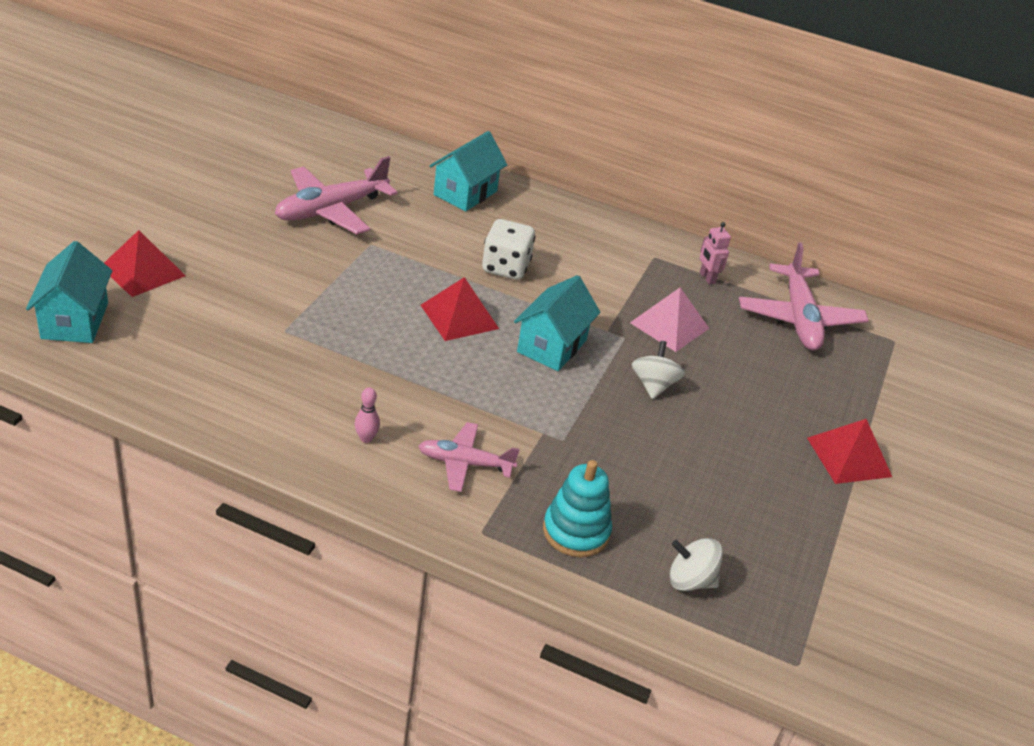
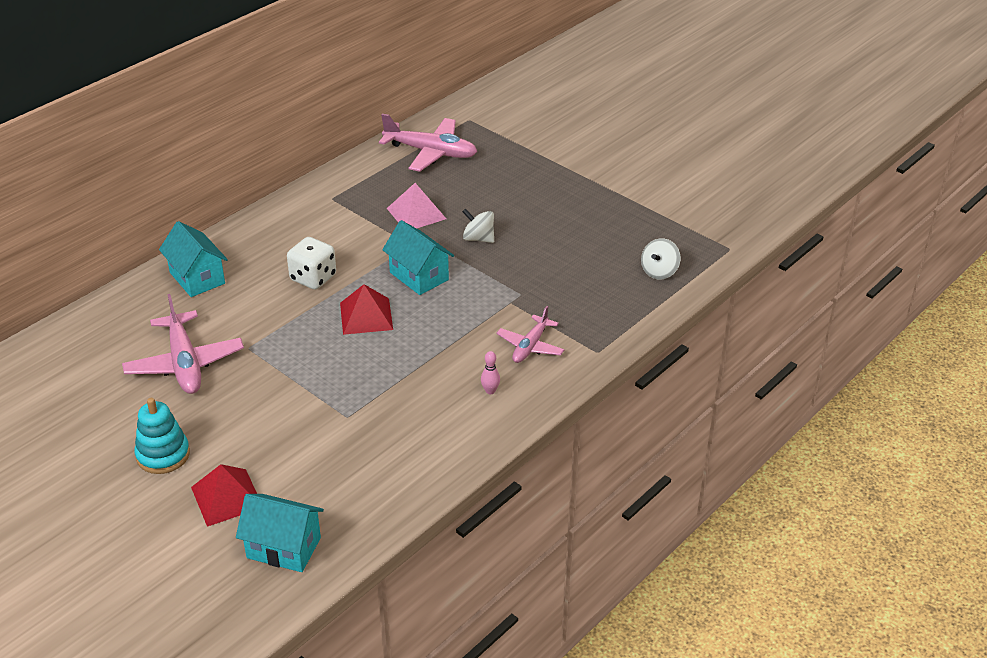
camera: 65 degrees left, 0 degrees up
turquoise stacking toy [543,460,612,557] -> turquoise stacking toy moved to [135,398,190,474]
pink robot [700,222,731,285] -> none
red pyramid [807,419,892,484] -> none

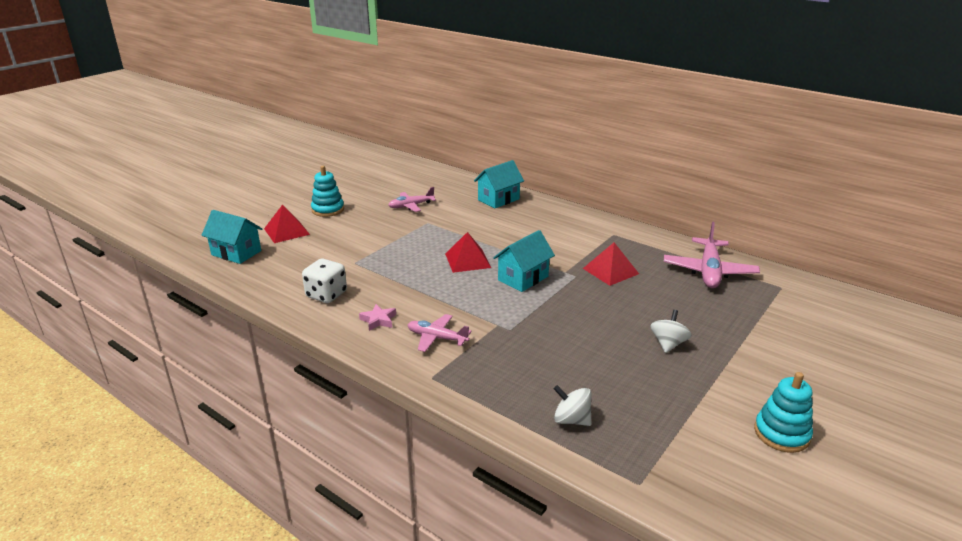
camera: 85 degrees right, 10 degrees down
pink plane [122,294,244,394] -> pink plane [388,187,436,212], size x0.61
turquoise house [236,494,324,572] -> turquoise house turned 75 degrees counterclockwise [201,210,262,264]
white dice [287,237,336,290] -> white dice moved to [302,259,347,303]
pink pyramid [387,183,446,228] -> red pyramid [583,243,639,286]
white spinning top [462,208,494,243] -> white spinning top moved to [650,310,692,353]
pink bowling pin [481,351,500,394] -> pink star [359,304,396,331]
none -> turquoise stacking toy [754,372,813,453]

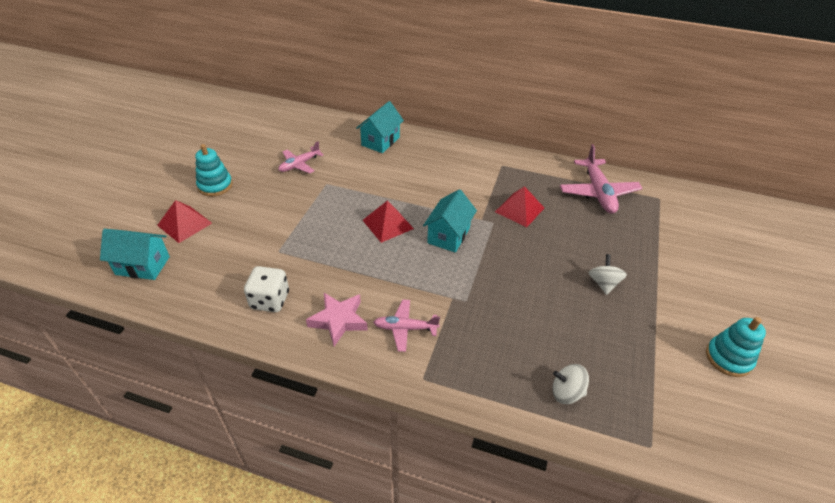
camera: 20 degrees left, 15 degrees up
pink star [359,304,396,331] -> pink star [306,293,368,346], size x1.62

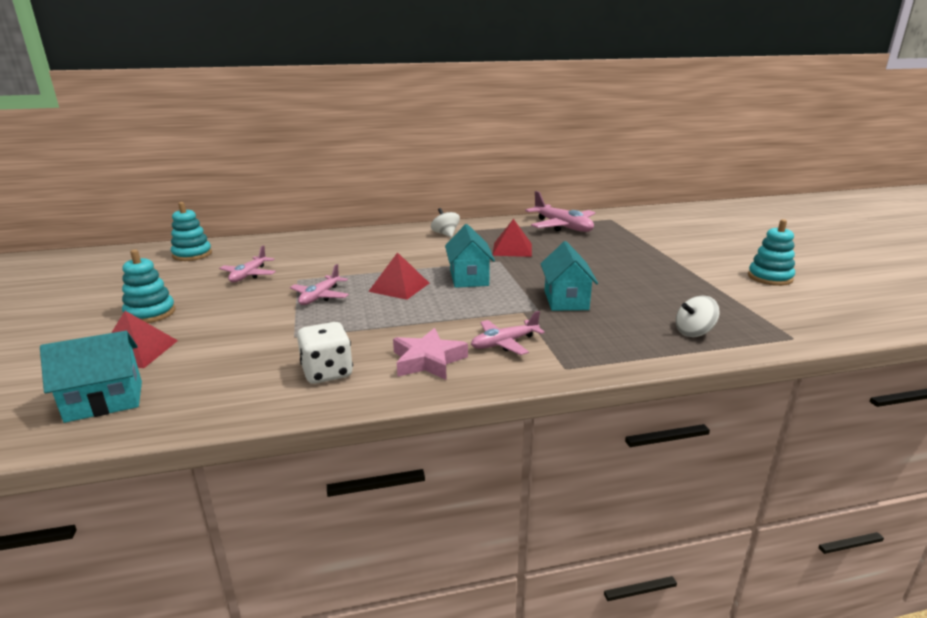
camera: 30 degrees left, 20 degrees down
turquoise house [356,101,404,153] -> turquoise house moved to [541,241,598,311]
white spinning top [588,254,627,295] -> white spinning top moved to [431,208,460,237]
none -> turquoise stacking toy [171,202,212,261]
none -> pink plane [290,264,349,305]

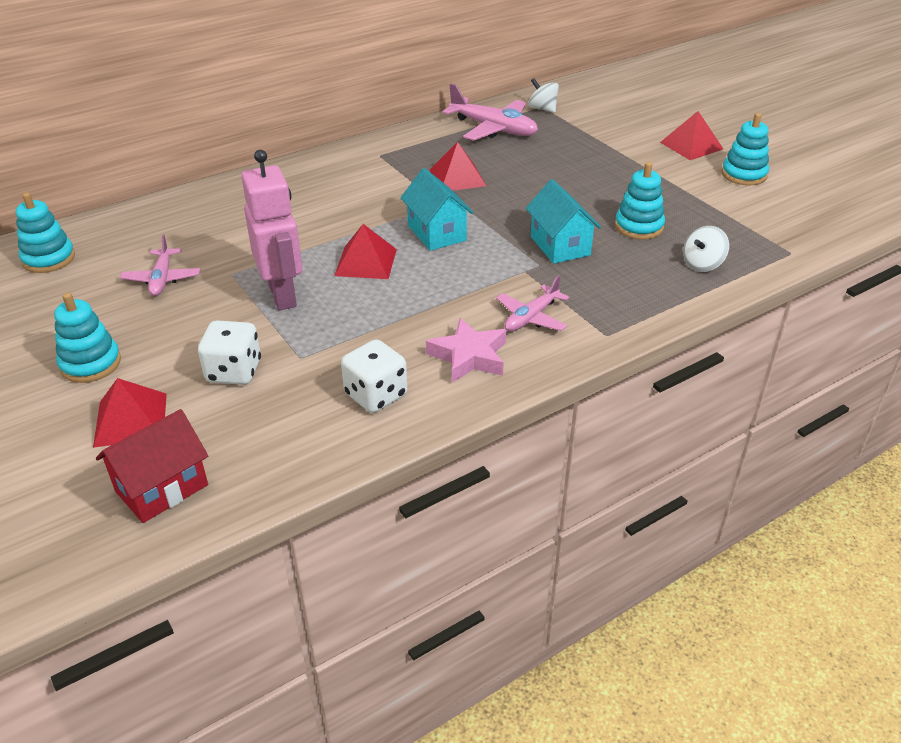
camera: 20 degrees left, 15 degrees up
turquoise house [40,331,142,423] -> red house [96,409,208,523]
pink plane [290,264,349,305] -> pink robot [241,150,303,310]
white spinning top [431,208,460,237] -> white spinning top moved to [528,78,559,112]
none -> white dice [198,320,261,385]
none -> turquoise stacking toy [615,162,665,240]
none -> red pyramid [660,111,723,160]

